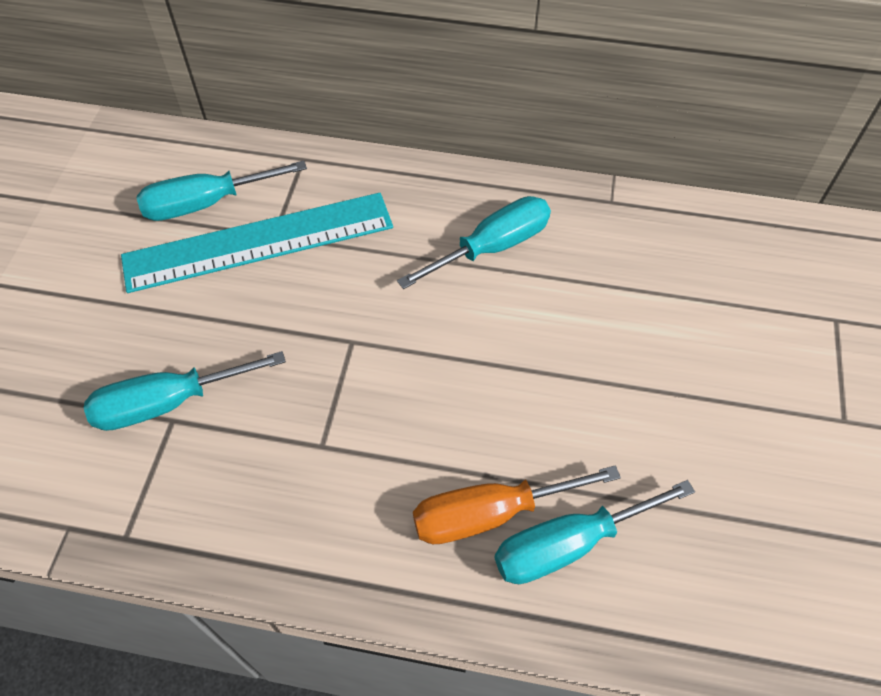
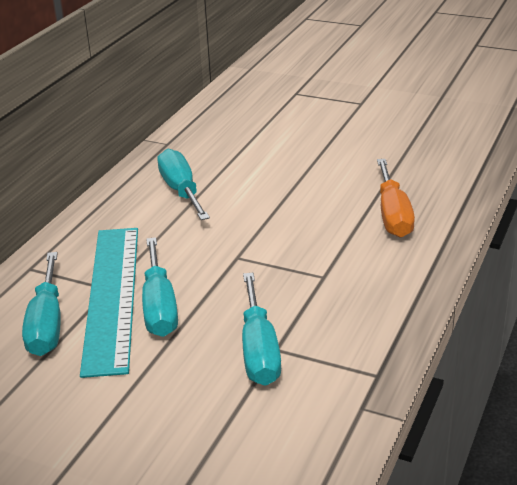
camera: 75 degrees left, 25 degrees down
turquoise screwdriver [494,480,695,584] -> turquoise screwdriver moved to [142,237,178,337]

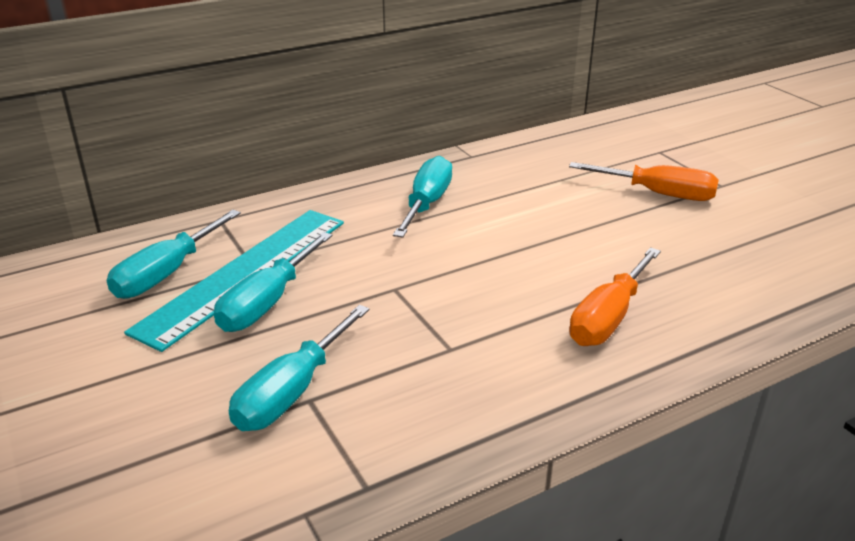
camera: 35 degrees right, 0 degrees up
none -> orange screwdriver [569,162,719,201]

